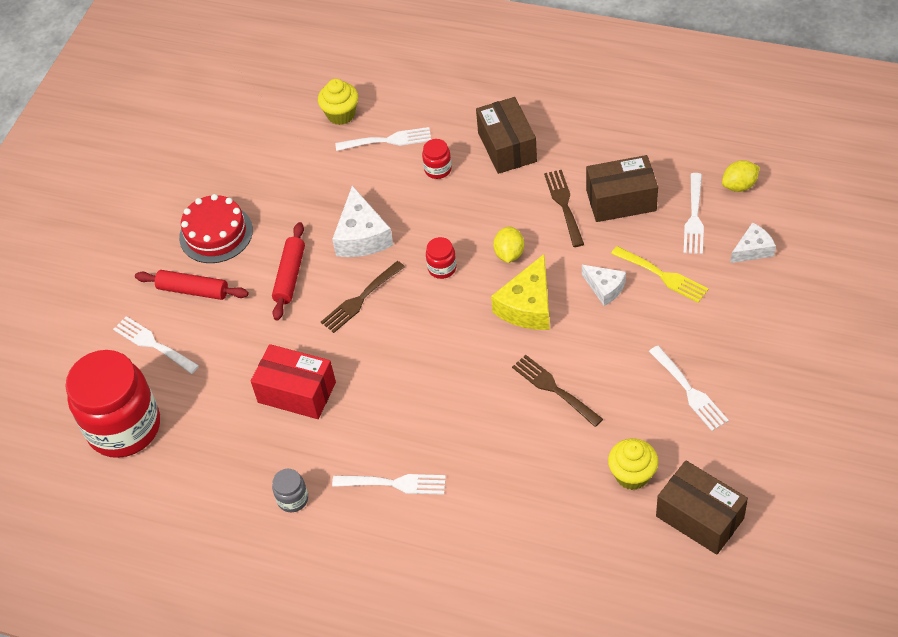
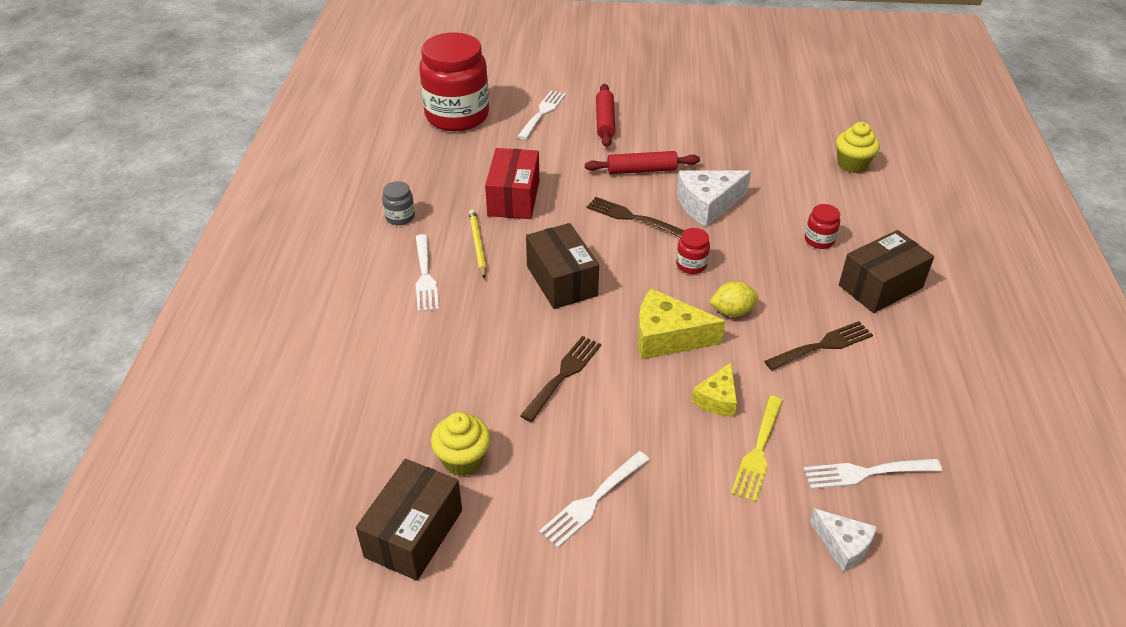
camera: 70 degrees right, 10 degrees down
red cake [179,194,253,263] -> none
white fork [335,127,431,151] -> none
white cheese [582,265,626,306] -> yellow cheese [692,363,737,417]
brown box [586,155,658,222] -> brown box moved to [526,223,599,309]
yellow lemon [722,160,760,192] -> none
none -> yellow pencil [469,209,486,279]

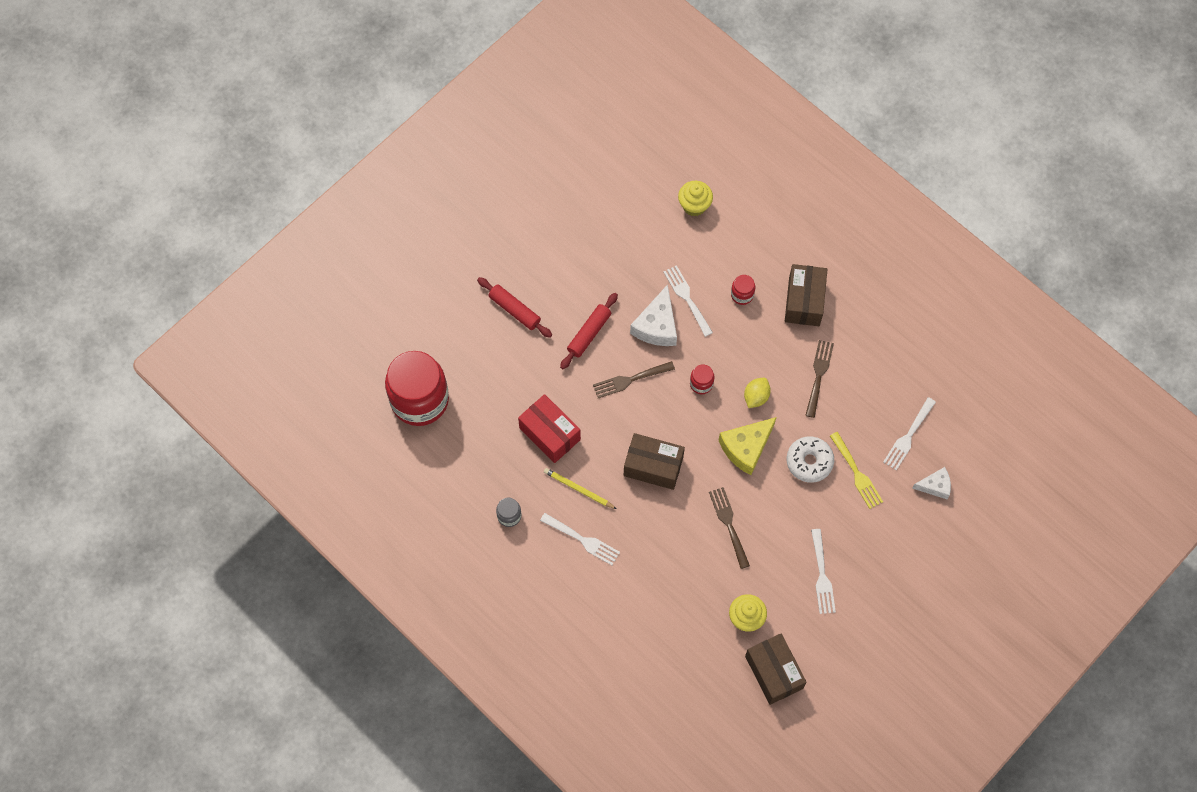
camera: 50 degrees left, 25 degrees up
white fork [517,90,566,140] -> white fork moved to [663,265,713,337]
yellow cheese [692,363,737,417] -> white donut [786,436,834,483]

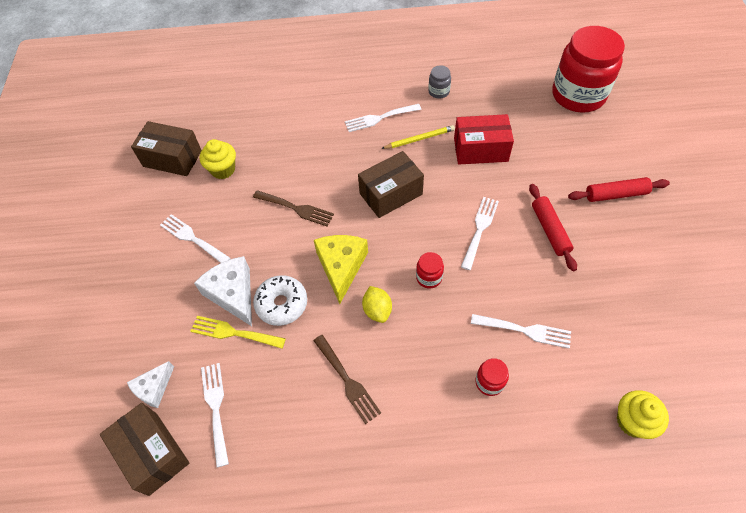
camera: 135 degrees right, 10 degrees down
brown fork [593,361,675,398] -> white fork [461,197,499,270]
white cheese [630,284,677,346] -> white cheese moved to [194,256,252,326]
brown box [785,264,828,326] -> brown box moved to [100,403,189,496]

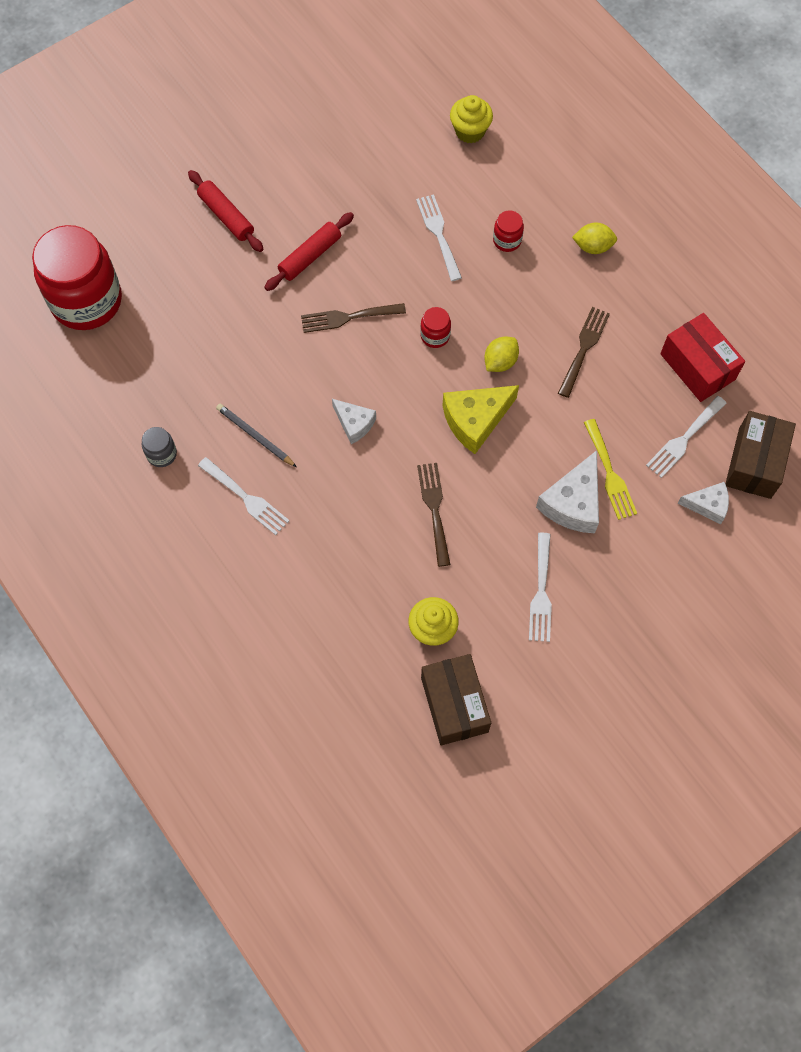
camera: 125 degrees left, 10 degrees up
white donut [253,275,307,326] -> none
brown box [358,151,424,218] -> white cheese [332,399,376,444]
yellow pencil [381,125,455,149] -> grey pencil [216,404,297,467]
red box [454,114,514,164] -> red box moved to [660,313,745,402]
white fork [461,197,499,270] -> brown fork [301,303,406,333]
none -> yellow lemon [572,223,617,254]

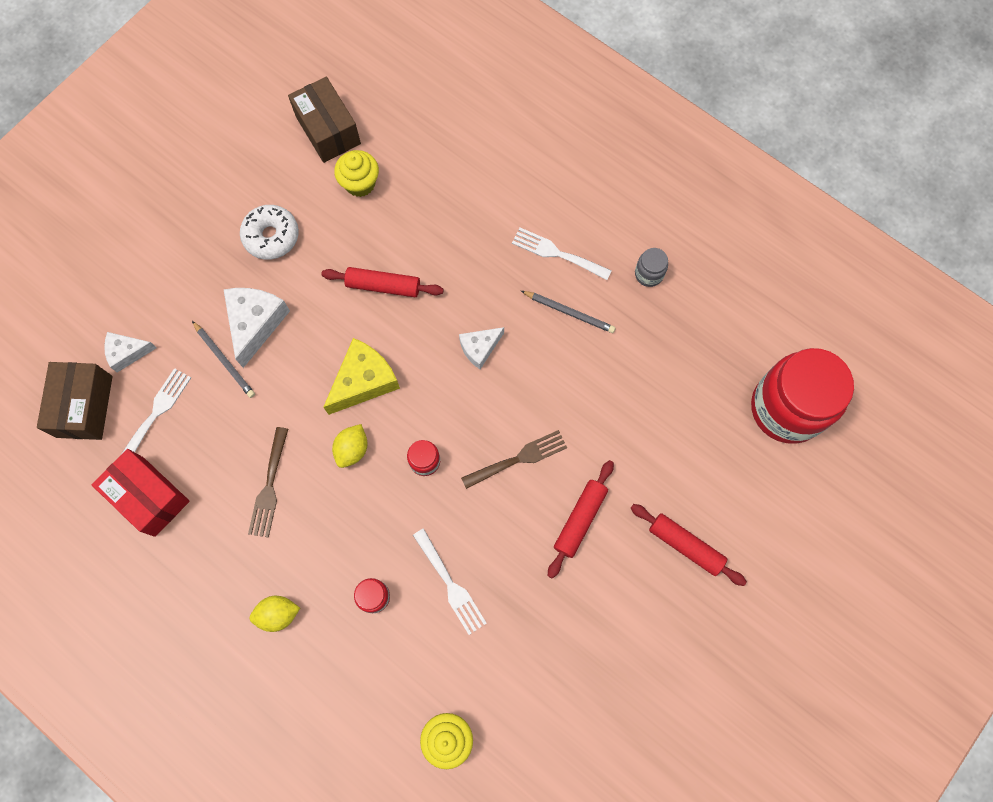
camera: 165 degrees right, 5 degrees up
white cheese [332,399,376,444] -> white cheese turned 60 degrees counterclockwise [459,327,504,369]
brown fork [417,463,450,567] -> red rolling pin [321,267,444,297]
white fork [529,533,552,642] -> white donut [240,205,299,260]
yellow fork [584,419,637,520] -> grey pencil [192,321,255,398]

